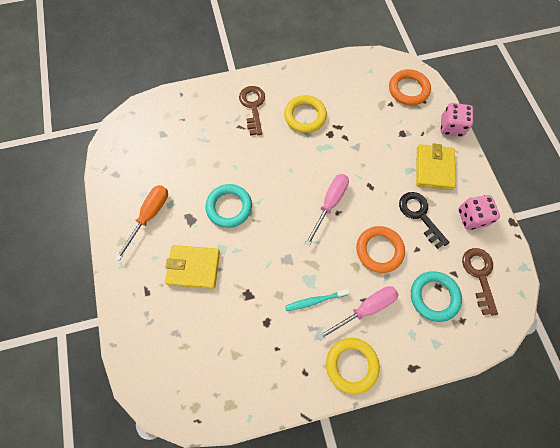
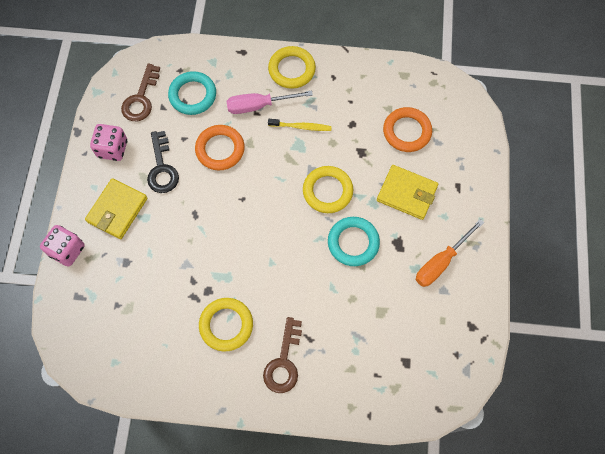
camera: 160 degrees left, 0 degrees up
turquoise toothbrush [285,289,350,311] -> yellow toothbrush [268,119,332,131]
pink screwdriver [305,174,349,246] -> none
orange ring [389,69,431,105] -> orange ring moved to [383,107,432,152]
none -> yellow ring [303,166,353,213]

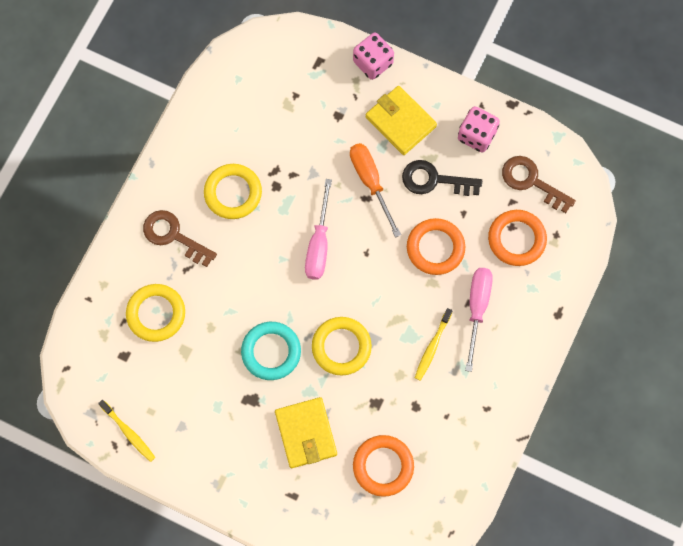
camera: 110 degrees right, 5 degrees up
turquoise ring [168,71,216,115] -> orange ring [488,210,547,266]
yellow ring [268,46,316,89] -> yellow ring moved to [126,284,185,342]
yellow wallet [377,165,438,220] -> yellow wallet turned 60 degrees counterclockwise [275,397,337,468]
orange screwdriver [416,219,484,287] -> orange screwdriver moved to [350,143,401,238]
none -> yellow toothbrush [98,400,156,462]
none -> pink screwdriver [305,179,332,280]

